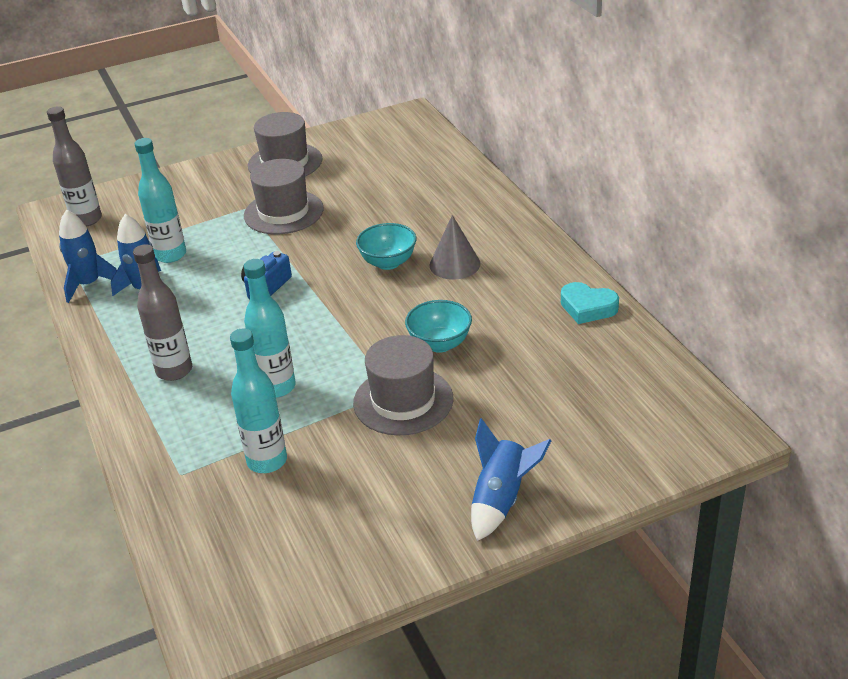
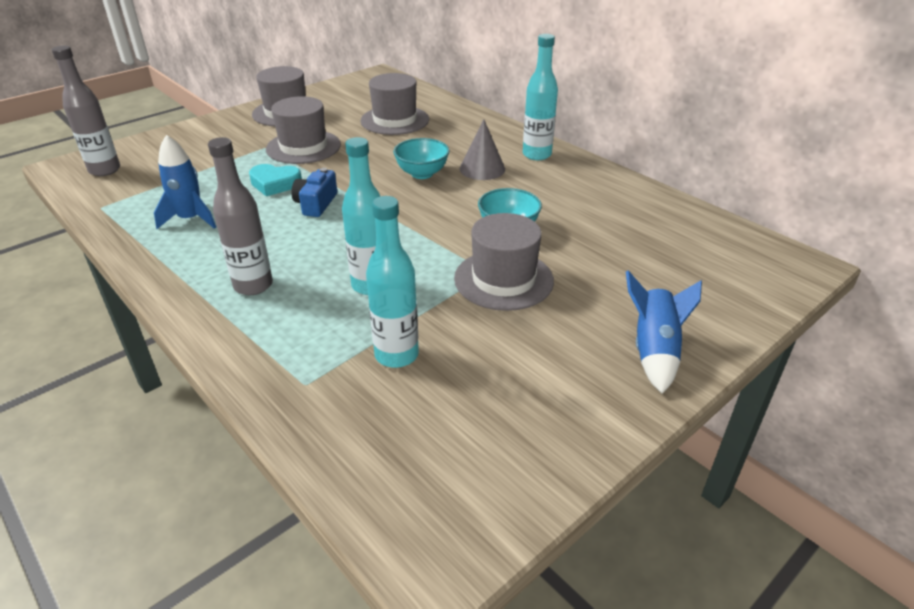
camera: 20 degrees left, 0 degrees up
blue rocket [59,210,117,303] -> none
turquoise bottle [134,138,186,263] -> turquoise bottle moved to [523,34,558,160]
turquoise heart [561,282,619,324] -> turquoise heart moved to [249,164,302,196]
none -> grey hat [360,73,429,135]

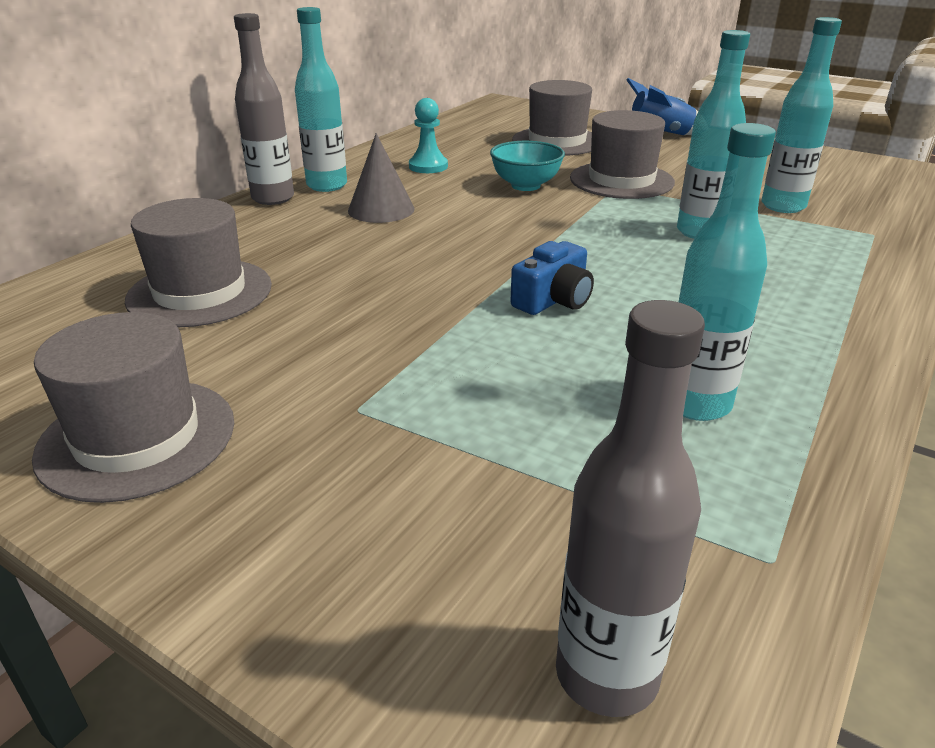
camera: 105 degrees left, 5 degrees down
blue rocket [154,135,216,229] -> turquoise bottle [679,123,776,421]
grey bottle [208,137,273,295] -> grey bottle moved to [234,13,294,205]
turquoise heart [249,164,302,196] -> none
grey hat [266,96,341,164] -> grey hat moved to [512,80,592,156]
blue camera [291,168,337,217] -> blue camera turned 45 degrees counterclockwise [510,241,594,315]
turquoise bowl [393,138,450,179] -> none
none -> turquoise pawn [409,98,448,173]

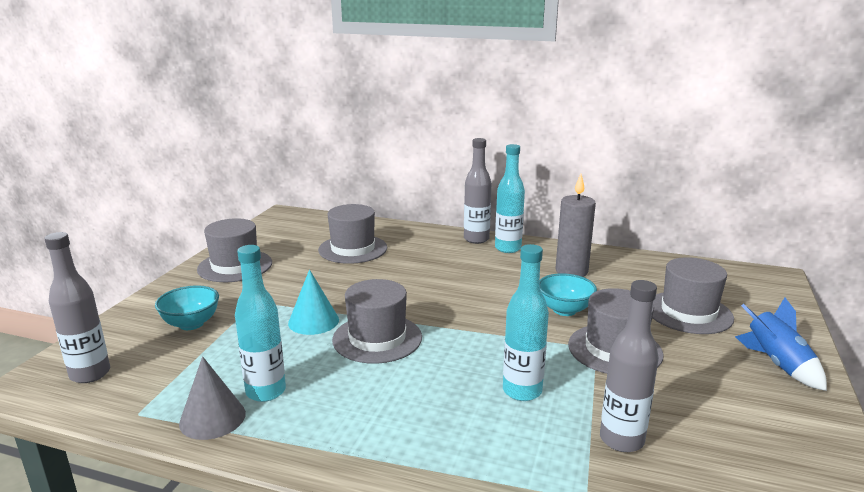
camera: 75 degrees right, 10 degrees down
grey cone [348,133,414,223] -> grey cone moved to [179,356,246,440]
turquoise pawn [409,98,448,173] -> grey candle [556,174,596,277]
blue camera [510,241,594,315] -> grey hat [332,279,422,364]
turquoise bottle [762,17,842,213] -> grey bottle [600,280,659,452]
none -> turquoise bowl [155,285,219,330]
none -> turquoise cone [288,269,339,335]

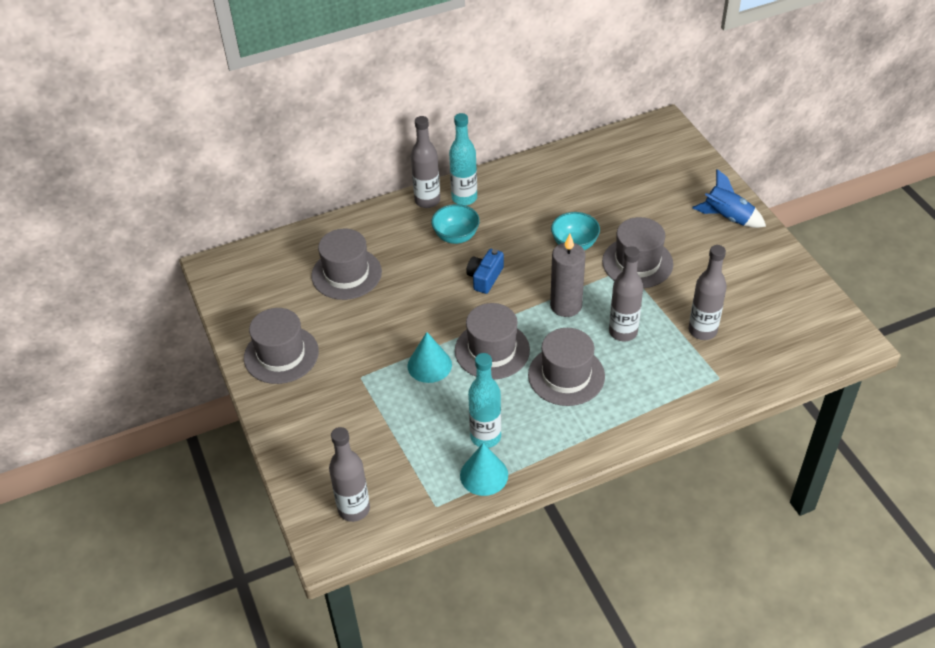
camera: 40 degrees left, 25 degrees up
turquoise bowl [155,285,219,330] -> turquoise bowl moved to [431,204,480,244]
grey cone [179,356,246,440] -> turquoise cone [460,443,508,496]
turquoise bottle [503,244,549,401] -> grey bottle [609,246,643,341]
grey candle [556,174,596,277] -> grey candle moved to [550,234,586,317]
grey hat [652,257,734,334] -> grey hat moved to [528,328,605,406]
none -> blue camera [466,249,504,294]

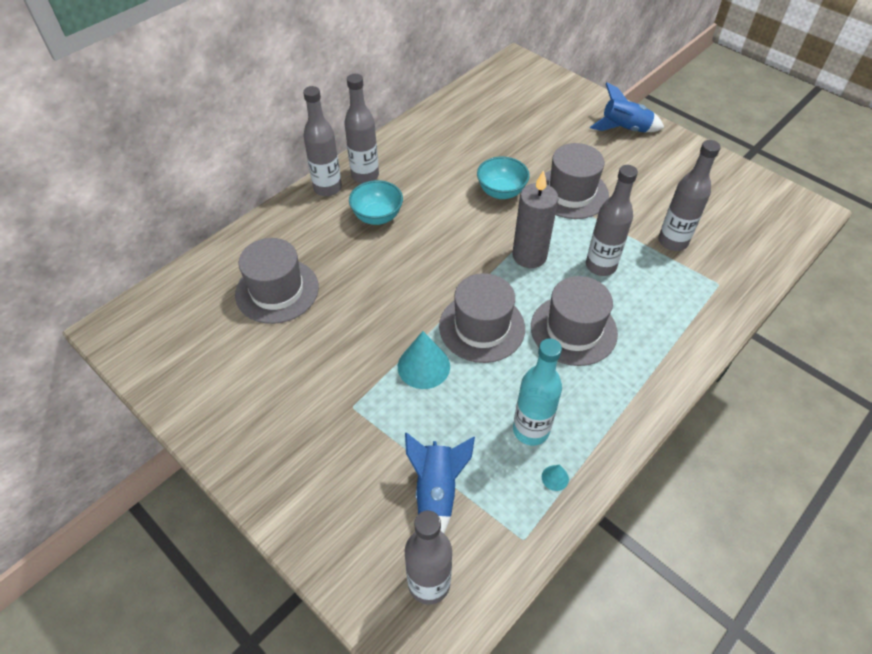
camera: 25 degrees left, 5 degrees up
grey hat [244,308,319,384] -> none
turquoise bottle [449,113,477,205] -> grey bottle [344,74,379,183]
turquoise cone [460,443,508,496] -> turquoise cone [542,465,569,491], size x0.46
blue camera [466,249,504,294] -> none
none -> blue rocket [405,433,475,533]

